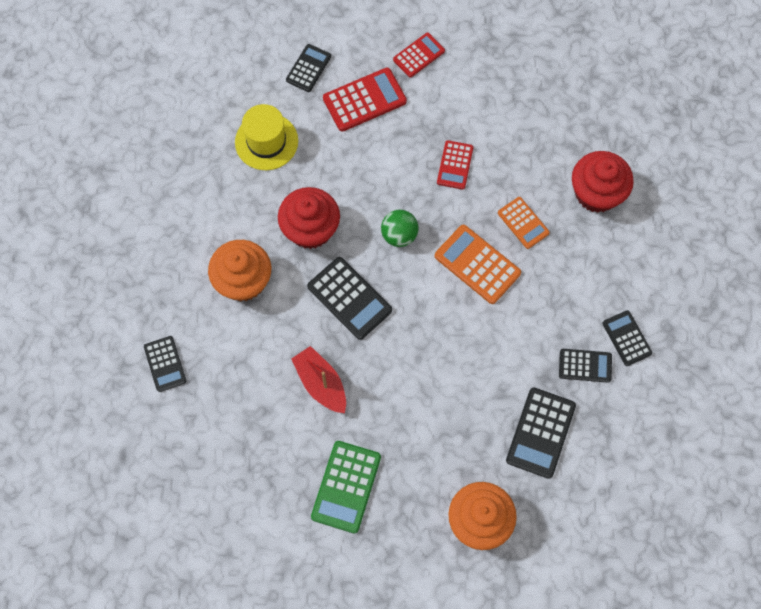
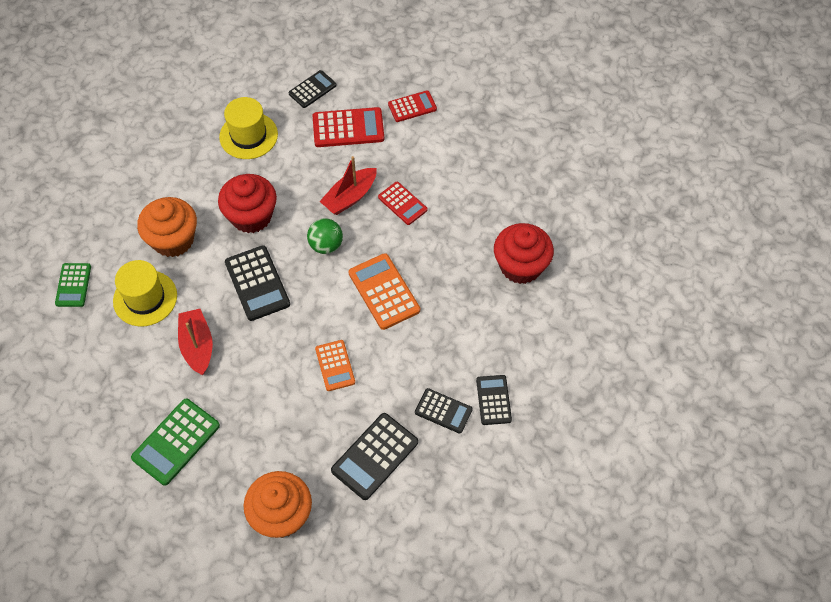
camera: 20 degrees right, 10 degrees down
black calculator [144,336,187,392] -> green calculator [55,263,91,307]
red calculator [437,140,473,190] -> red calculator turned 75 degrees counterclockwise [378,182,427,225]
orange calculator [498,197,550,249] -> orange calculator moved to [315,340,355,391]
none -> yellow hat [113,260,177,326]
none -> red boat [319,156,377,215]

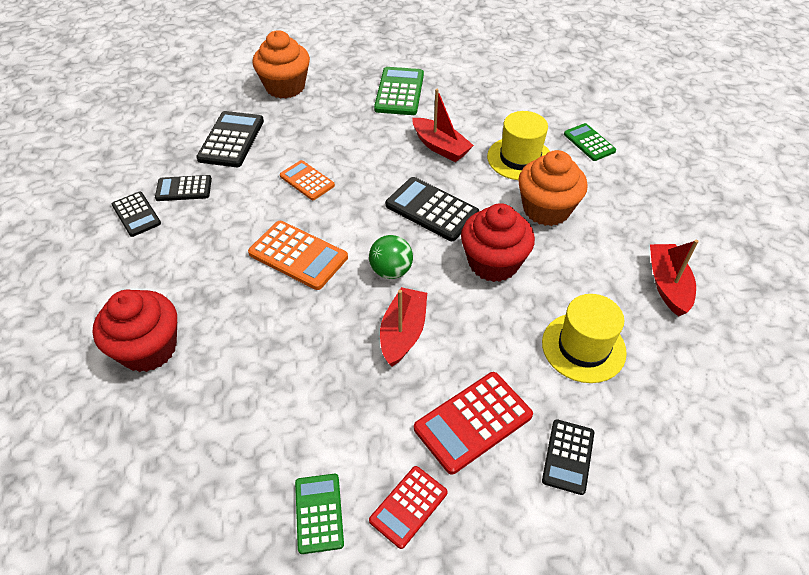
camera: 150 degrees right, 10 degrees down
red calculator [378,182,427,225] -> none
none -> green calculator [295,474,344,554]
none -> red boat [650,240,699,317]

